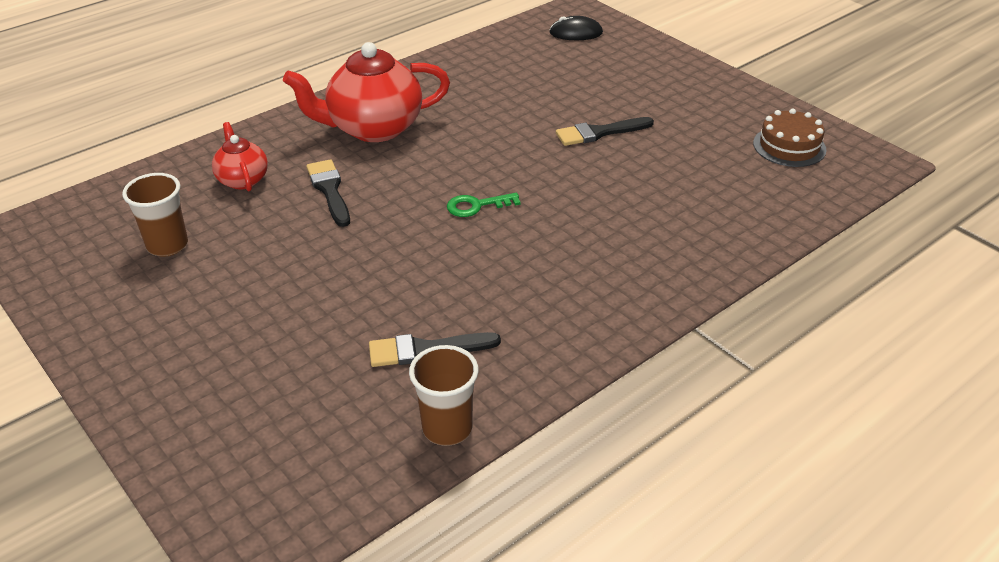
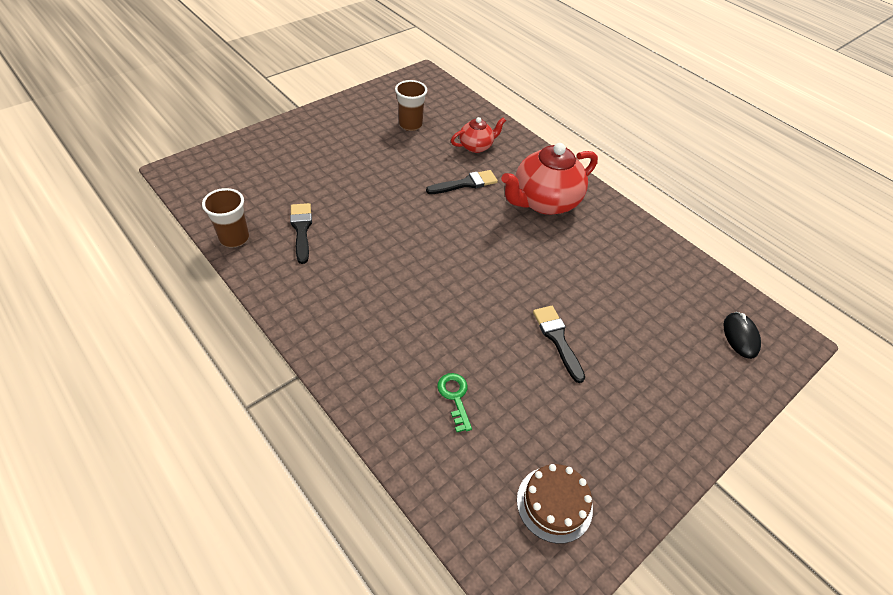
camera: 85 degrees right, 10 degrees up
red teapot [283,42,450,142] -> red teapot turned 105 degrees counterclockwise [501,143,598,215]
green key [447,193,521,217] -> green key moved to [437,373,472,432]

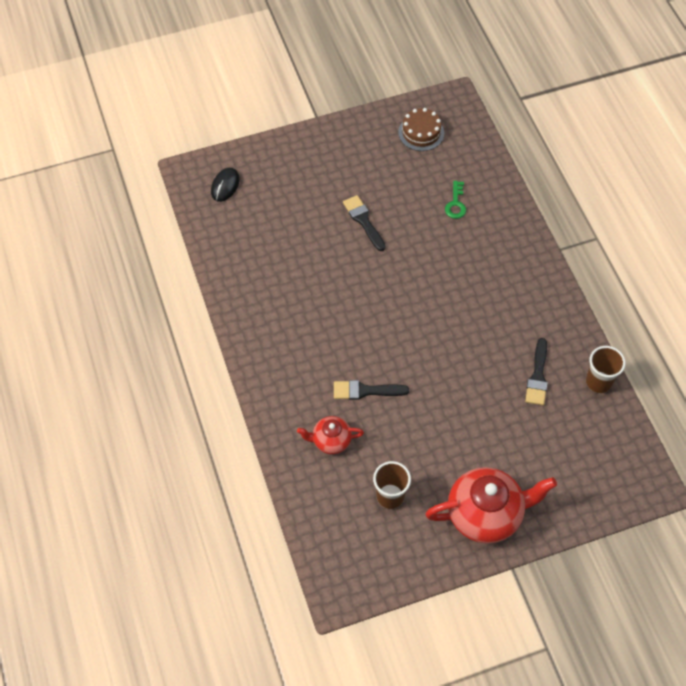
camera: 155 degrees left, 10 degrees up
red teapot [501,143,598,215] -> red teapot moved to [425,467,557,544]
black brush [533,306,585,383] -> black brush turned 150 degrees clockwise [343,195,385,251]

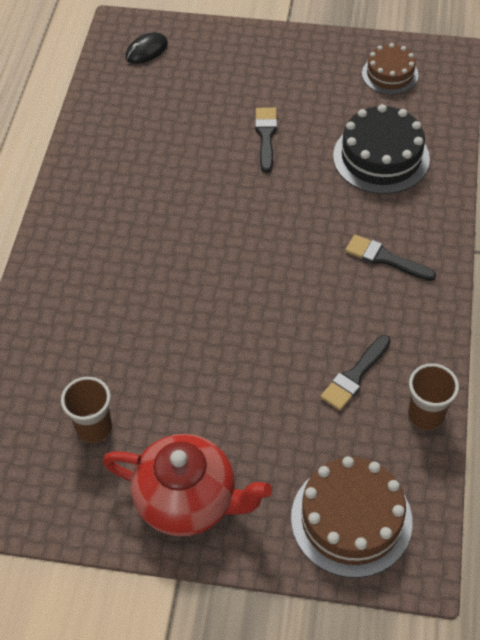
camera: 30 degrees right, 5 degrees down
red teapot [297,416,364,454] -> none
black brush [334,380,409,400] -> black brush moved to [345,235,436,281]
green key [445,181,466,219] -> black cake [333,104,430,194]
none -> brown cake [291,456,413,578]

